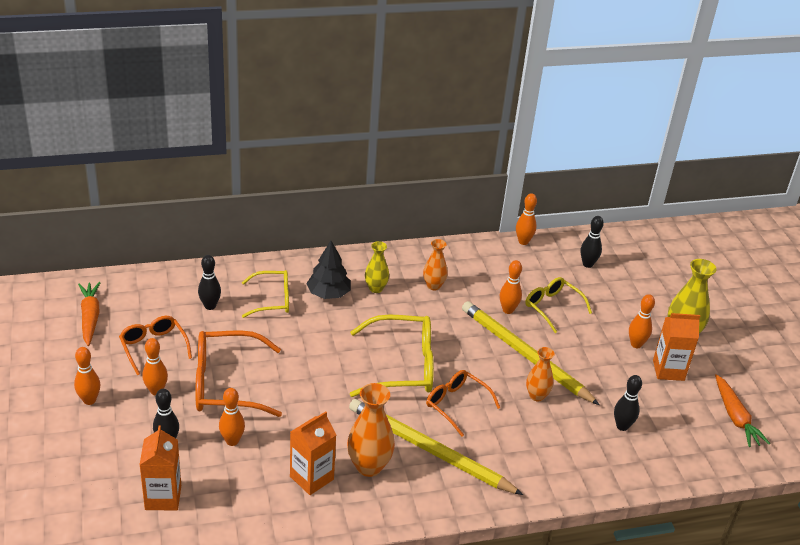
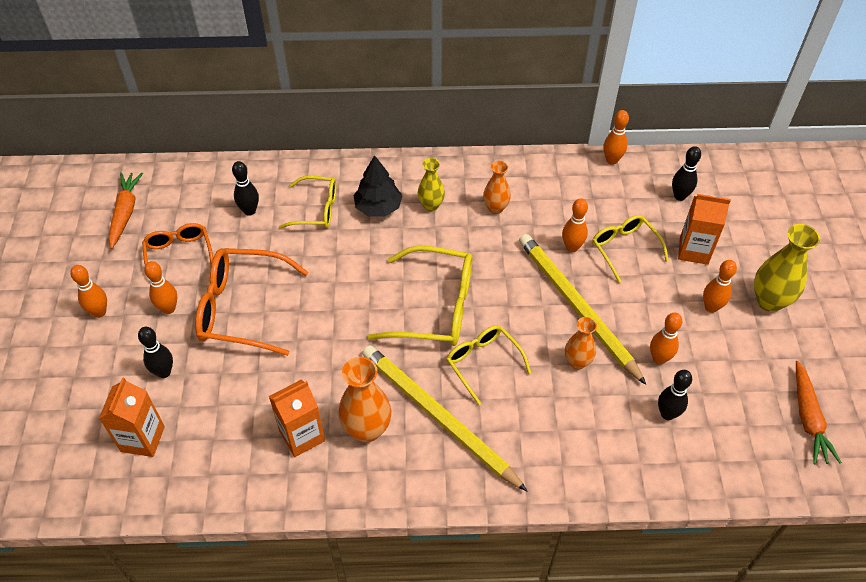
camera: 15 degrees right, 15 degrees up
orange bowling pin [219,388,245,446] -> orange bowling pin moved to [650,313,683,364]
orange glasses [426,370,500,437] -> yellow glasses [447,325,531,405]
orange carton [653,313,700,381] -> orange carton moved to [678,194,731,265]

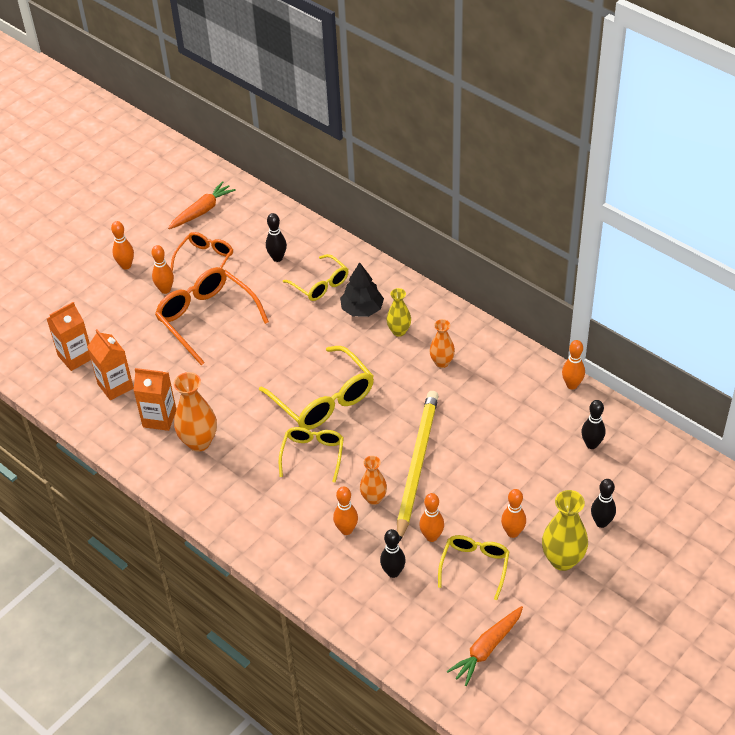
camera: 45 degrees right, 5 degrees down
black bowling pin [138,327,173,378] -> black bowling pin moved to [591,479,616,528]
yellow pencil [362,345,528,492] -> none
orange bowling pin [562,198,588,252] -> orange bowling pin moved to [333,486,358,535]
yellow glasses [592,215,669,283] -> yellow glasses moved to [438,535,509,600]
orange carton [678,194,731,265] -> orange carton moved to [87,329,134,400]

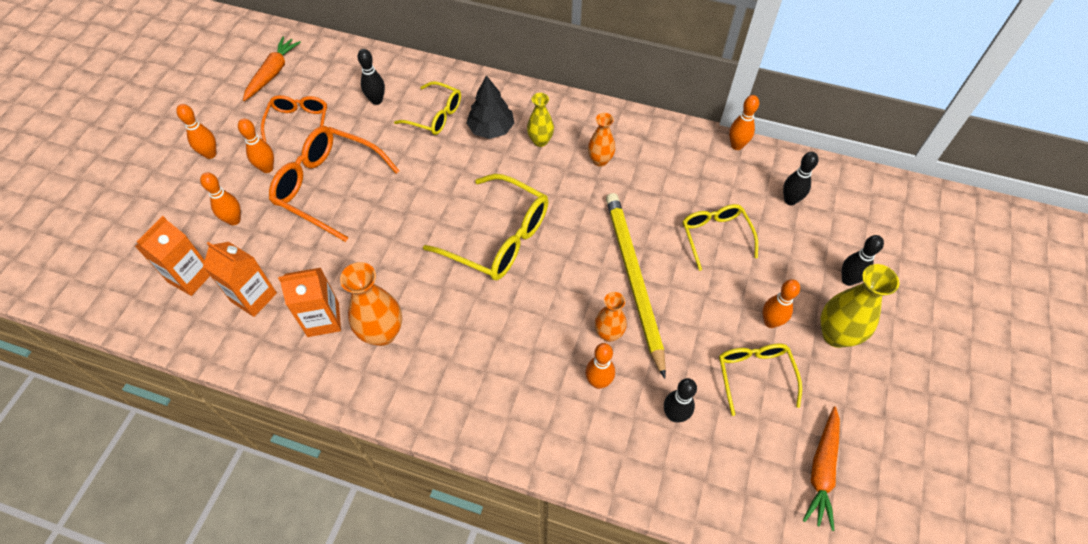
camera: 25 degrees left, 10 degrees up
yellow glasses [279,427,344,483] -> yellow glasses moved to [682,204,758,271]
orange bowling pin [419,493,444,542] -> orange bowling pin moved to [200,172,241,225]

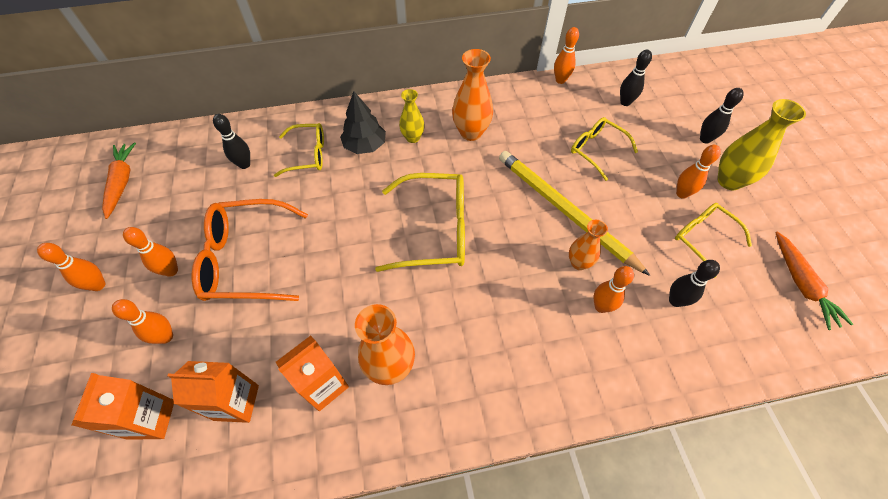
camera: 30 degrees left, 0 degrees up
orange glasses [261,95,327,142] -> none
orange vase [588,113,615,167] -> orange vase [452,49,493,141], size x1.61

